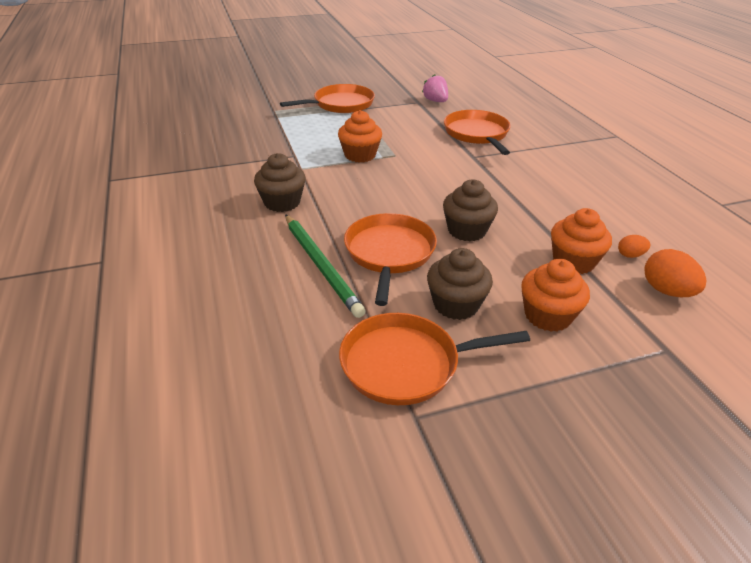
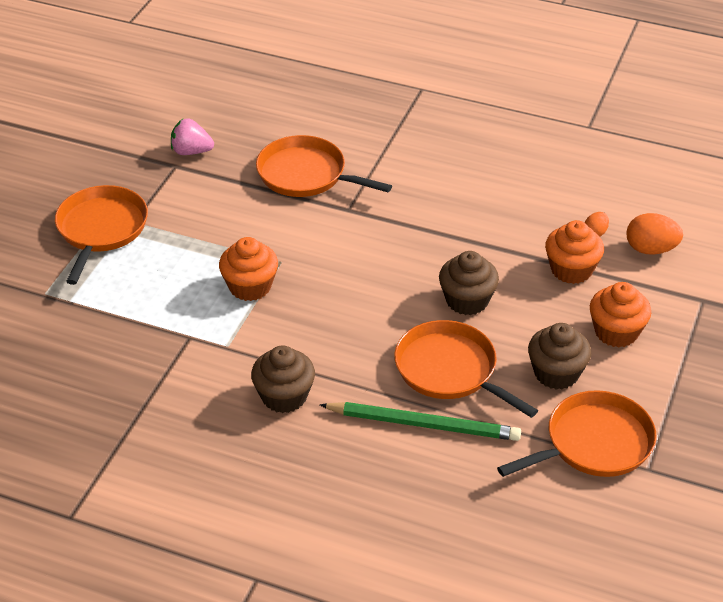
camera: 50 degrees left, 5 degrees up
orange pan [339,313,530,405] -> orange pan turned 150 degrees counterclockwise [497,390,657,477]

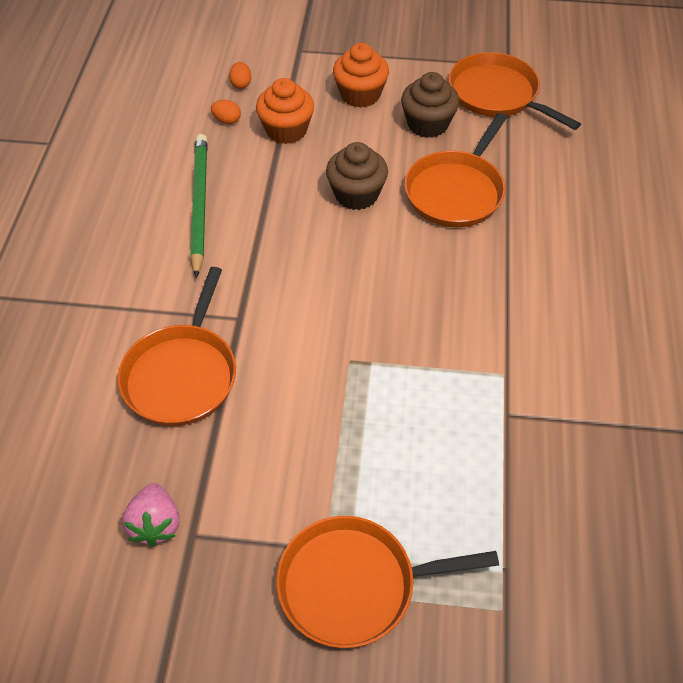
camera: 105 degrees left, 10 degrees up
orange cupcake [219,237,278,301] -> none
brown cupcake [251,346,315,413] -> none
green pencil [320,402,521,441] -> green pencil moved to [190,134,208,278]
orange egg [626,213,683,255] -> orange egg [229,62,251,89], size x0.56

